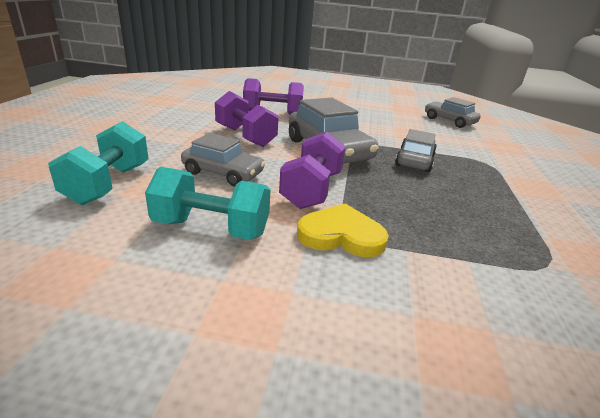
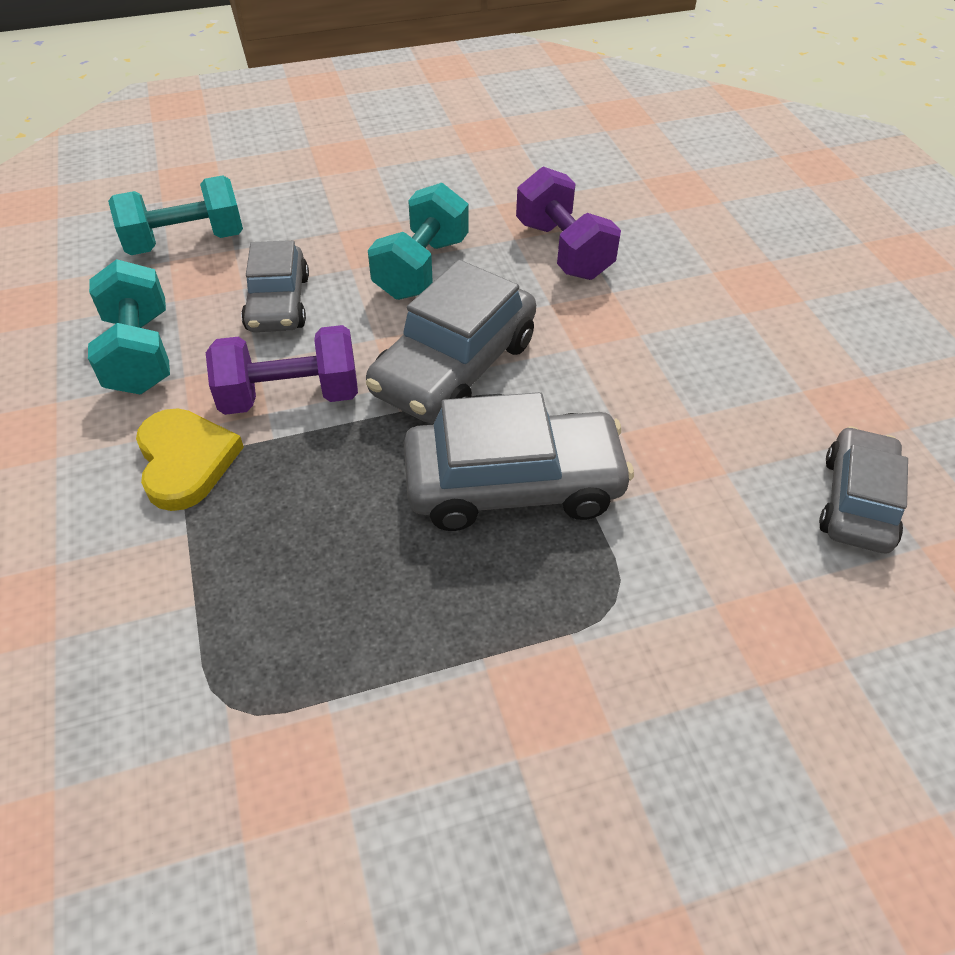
camera: 65 degrees right, 20 degrees up
purple dumbbell [215,91,279,147] -> turquoise dumbbell [368,183,469,300]
grey car [395,129,437,172] -> grey car [404,392,634,531], size x1.54

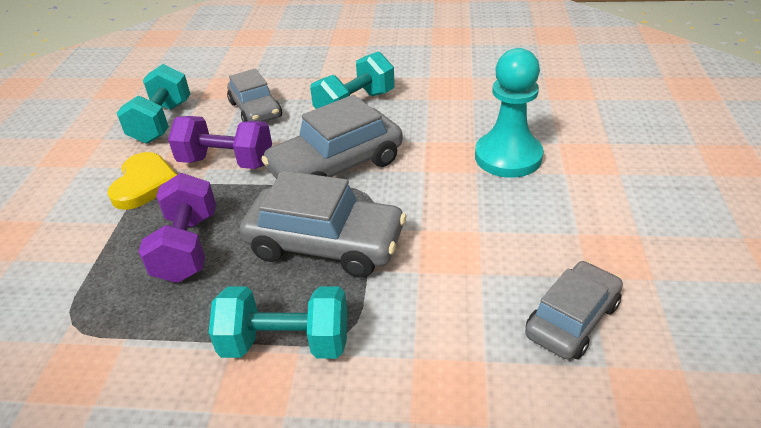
camera: 25 degrees right, 10 degrees down
turquoise dumbbell [108,175,243,255] -> turquoise dumbbell moved to [209,286,347,359]
grey car [241,240,309,332] -> grey car turned 45 degrees counterclockwise [227,69,282,122]
purple dumbbell [516,166,621,280] -> purple dumbbell moved to [138,173,216,283]
none -> turquoise pawn [475,48,544,178]

